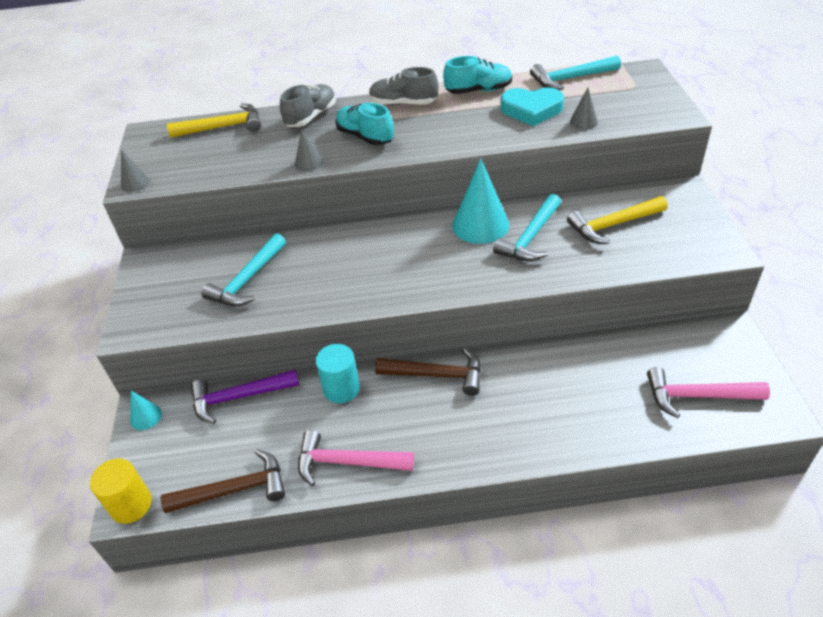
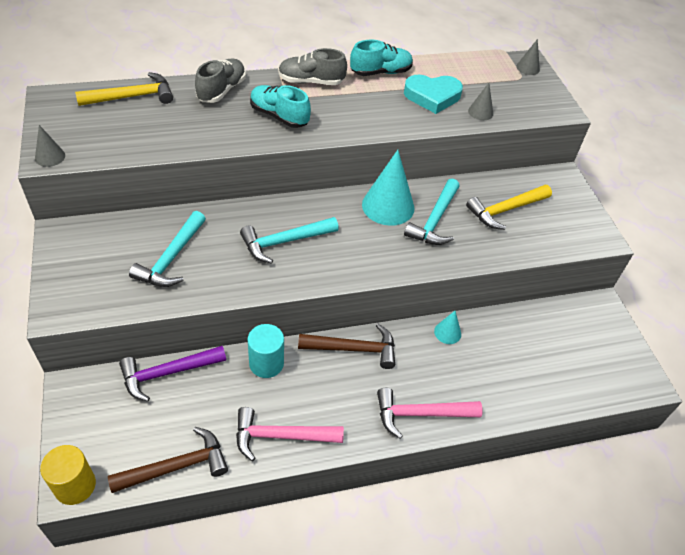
camera: 15 degrees left, 5 degrees up
turquoise cone [130,391,162,430] -> turquoise cone moved to [434,311,461,344]
grey cone [295,129,323,171] -> grey cone moved to [516,39,540,75]
turquoise hammer [530,56,621,90] -> turquoise hammer moved to [240,217,339,264]
pink hammer [647,367,770,418] -> pink hammer moved to [377,388,483,439]

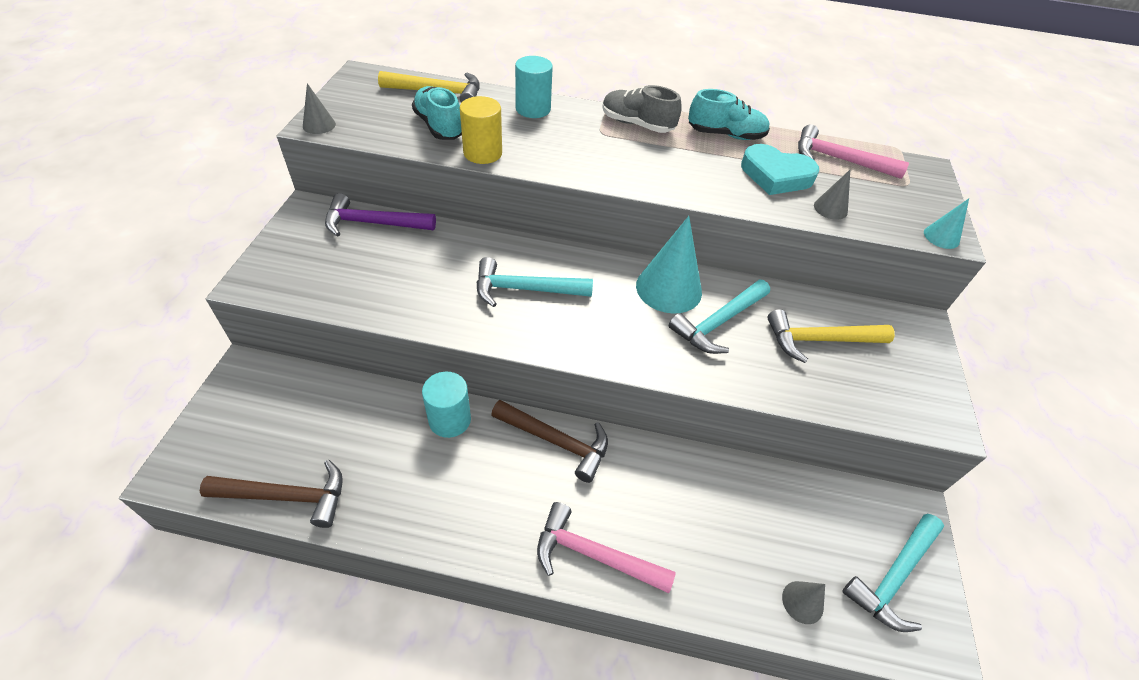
camera: 25 degrees right, 0 degrees up
yellow cylinder [40,445,96,505] -> yellow cylinder moved to [460,96,502,164]
purple hammer [119,346,226,402] -> purple hammer moved to [325,193,436,237]
turquoise hammer [129,211,206,287] -> turquoise hammer moved to [842,514,944,632]
grey shoe [195,59,246,103] -> turquoise cylinder [515,56,553,118]
pink hammer [236,407,344,461] -> pink hammer moved to [798,124,909,179]
turquoise shoe [250,85,311,128] -> turquoise shoe moved to [412,86,462,140]
turquoise cone [434,311,461,344] -> turquoise cone moved to [924,199,969,249]
grey cone [516,39,540,75] -> grey cone moved to [782,581,825,624]

